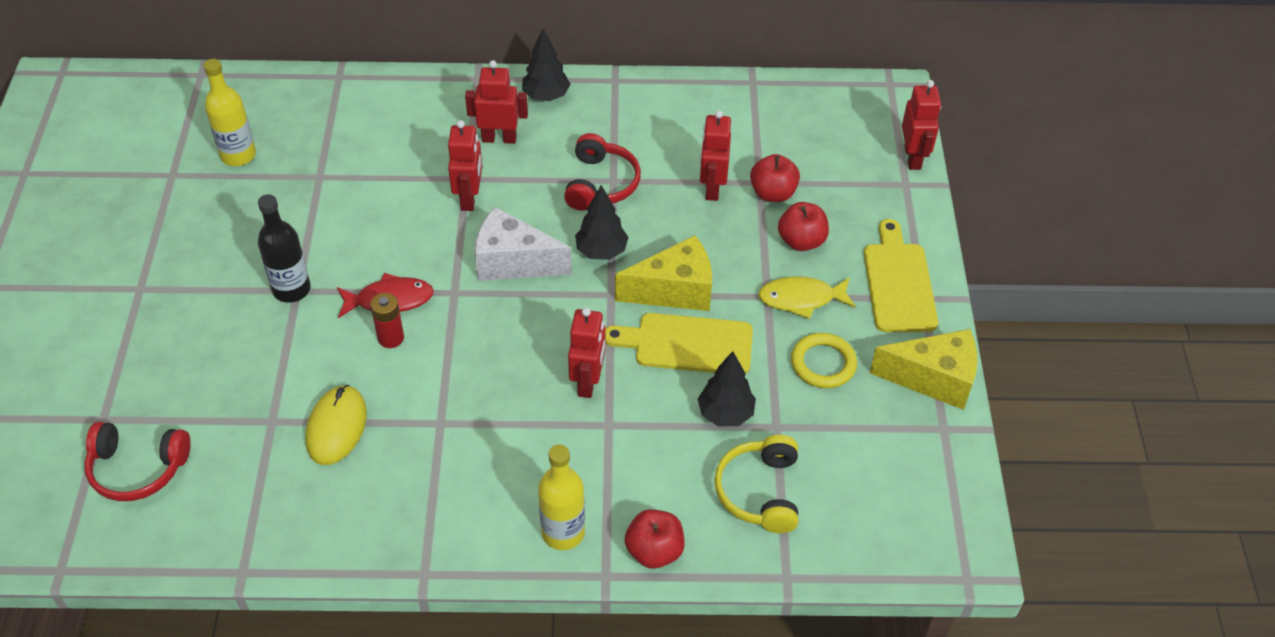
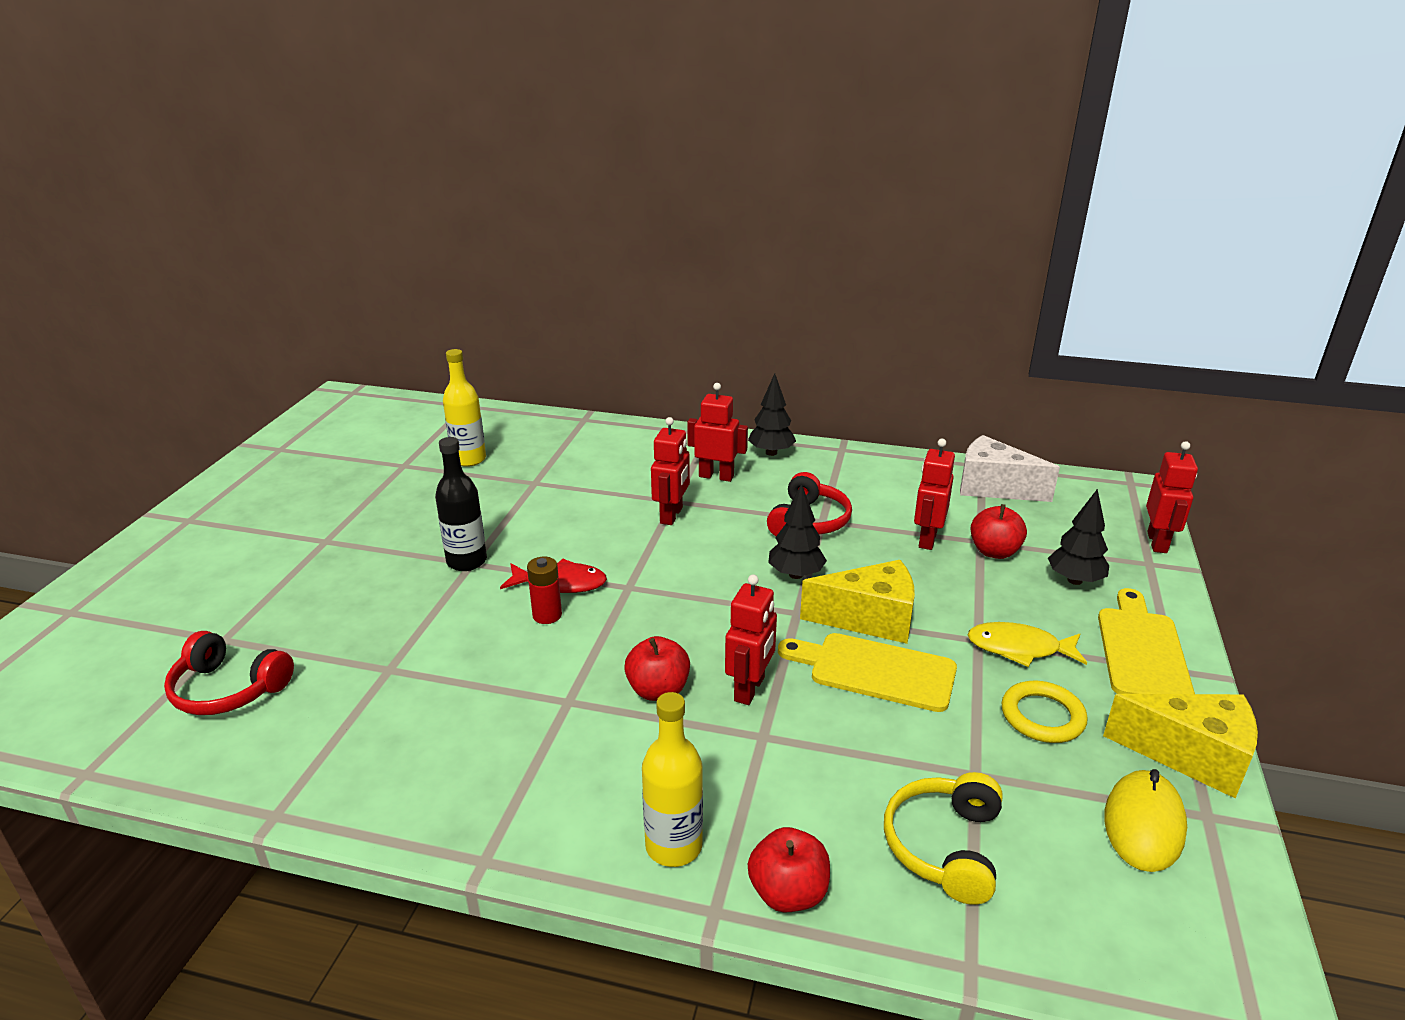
camera: 15 degrees right, 20 degrees down
yellow mouse [305,385,367,465] -> yellow mouse moved to [1104,769,1187,872]
white cheese [475,207,572,281] -> white cheese moved to [960,435,1060,502]
black tree [698,351,756,426] -> black tree moved to [1048,489,1109,585]
red apple [778,202,829,251] -> red apple moved to [624,636,690,701]

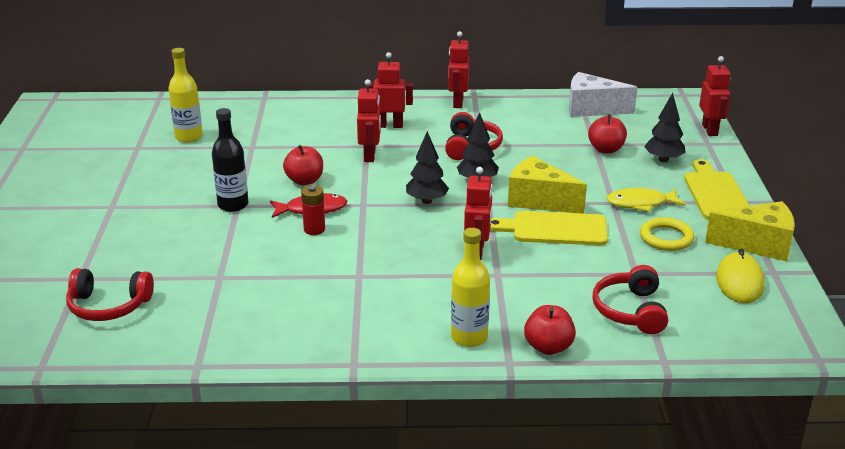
camera: 15 degrees left, 0 degrees up
red apple [624,636,690,701] -> red apple moved to [283,145,323,185]
black tree [748,373,796,456] -> black tree moved to [406,131,449,204]
yellow cheese [800,560,915,644] -> yellow cheese turned 135 degrees counterclockwise [508,156,587,214]
yellow headphones [884,772,1003,905] -> red headphones [592,265,668,334]
red robot [914,439,955,550] -> red robot moved to [448,31,469,108]

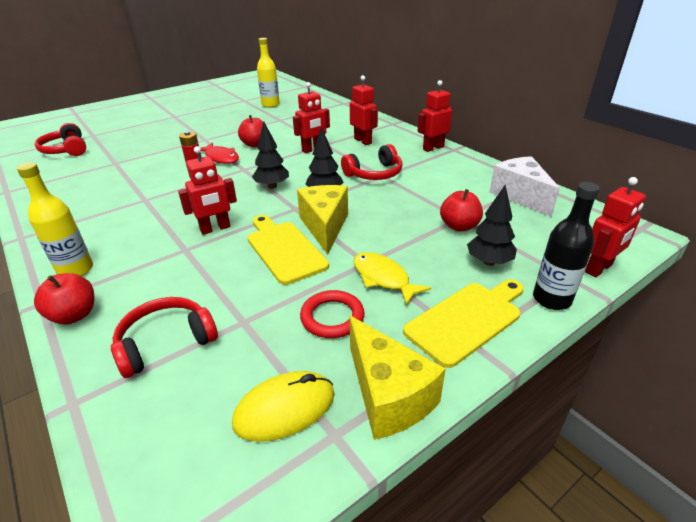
camera: 55 degrees right, 5 degrees up
black bottle [212,108,248,212] -> black bottle moved to [533,182,600,310]
yellow ring [640,217,695,251] -> red ring [300,290,364,338]

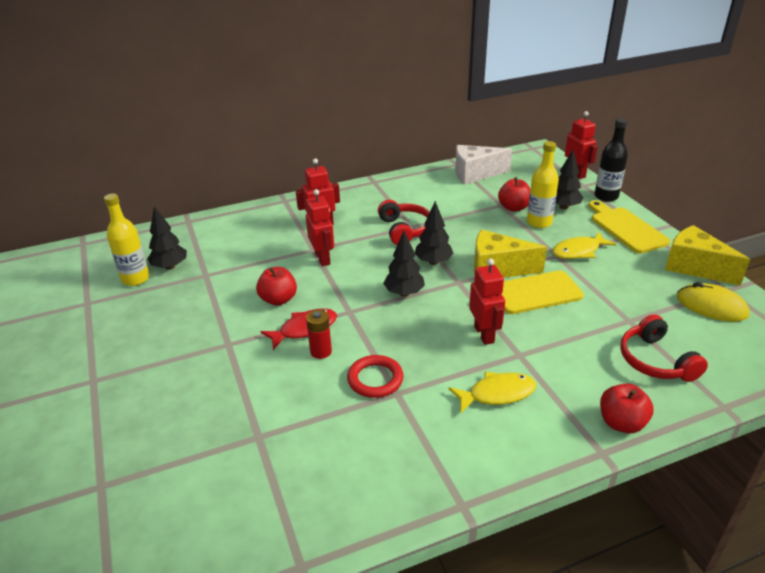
camera: 75 degrees left, 0 degrees up
yellow bottle [17,162,93,276] -> yellow bottle moved to [527,141,559,228]
red headphones [35,123,86,156] -> none
yellow mouse [232,371,335,442] -> yellow mouse turned 45 degrees counterclockwise [677,282,750,322]
red ring [300,290,364,338] -> red ring moved to [347,355,403,398]
yellow cheese [350,316,446,440] -> yellow cheese turned 120 degrees counterclockwise [665,225,750,286]
red robot [418,80,453,152] -> none
none -> black tree [148,206,187,270]
none -> yellow fish [448,372,537,414]

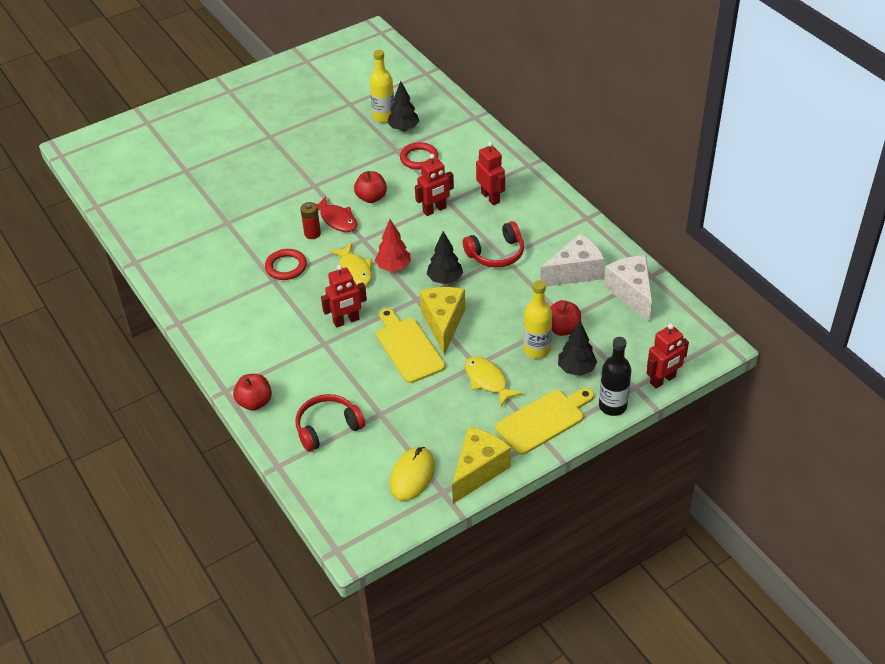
camera: 80 degrees right, 10 degrees up
black tree [383,231,425,296] -> red tree [375,219,411,272]
yellow fish [448,372,537,414] -> yellow fish moved to [330,243,372,285]
none -> red ring [400,142,438,170]
none -> white cheese [540,233,604,287]

